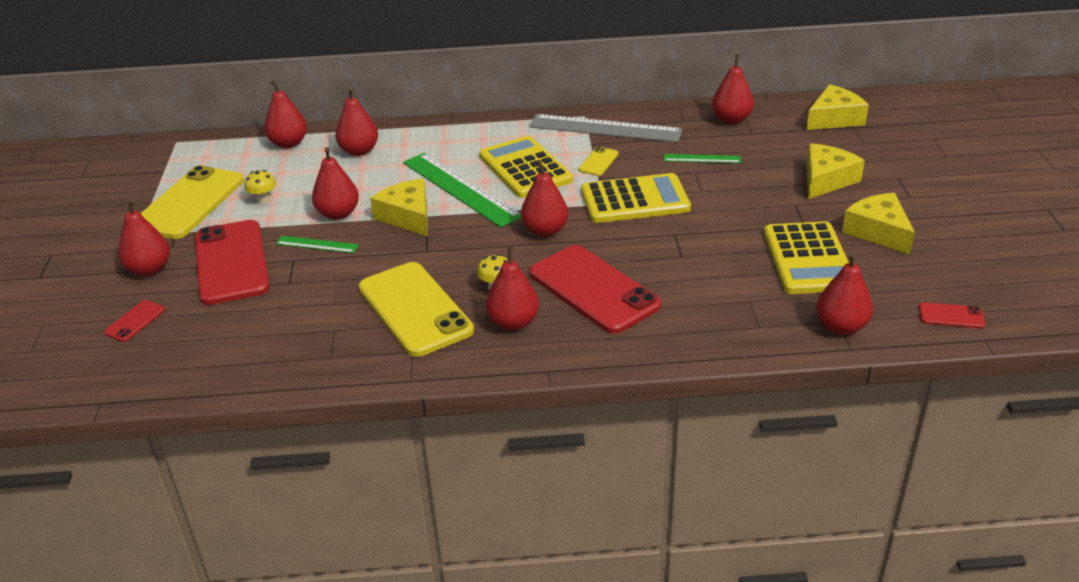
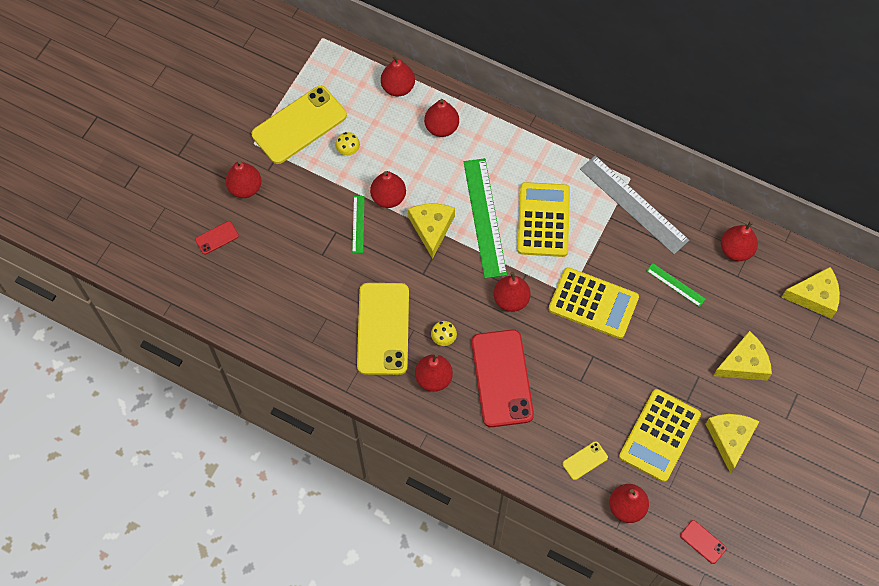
camera: 30 degrees right, 30 degrees up
red phone [195,220,270,305] -> none
green ruler [276,236,359,253] -> green ruler turned 45 degrees clockwise [352,196,365,253]
yellow phone [579,147,619,176] -> yellow phone moved to [562,441,608,480]

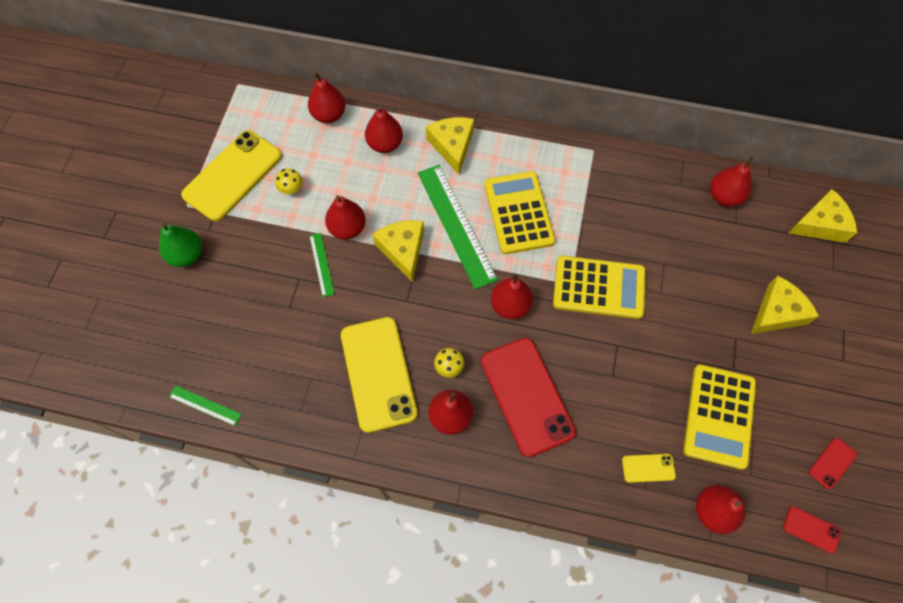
camera: 15 degrees left, 0 degrees up
red phone [195,221,239,255] -> red phone moved to [809,438,857,489]
red pear [225,160,262,198] -> green pear [159,222,202,267]
yellow phone [562,441,608,480] -> yellow phone turned 45 degrees clockwise [622,454,676,483]
grey ruler [580,156,689,254] -> none
green ruler [647,263,705,307] -> green ruler moved to [169,385,242,426]
yellow cheese [706,414,760,473] -> yellow cheese moved to [426,117,474,175]

